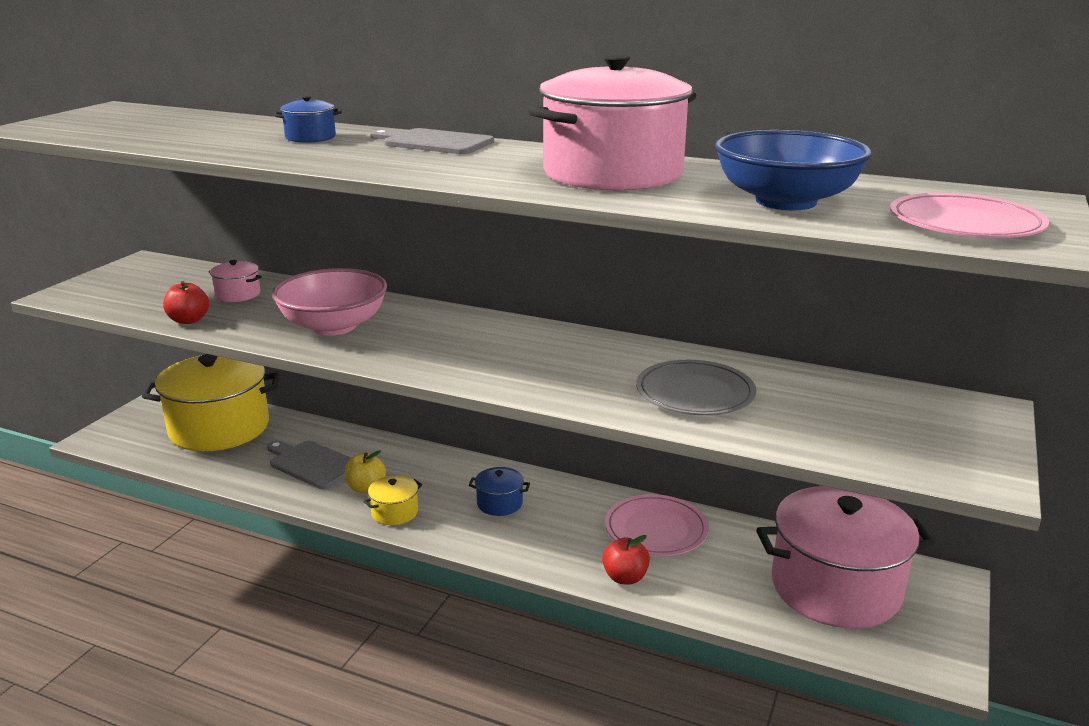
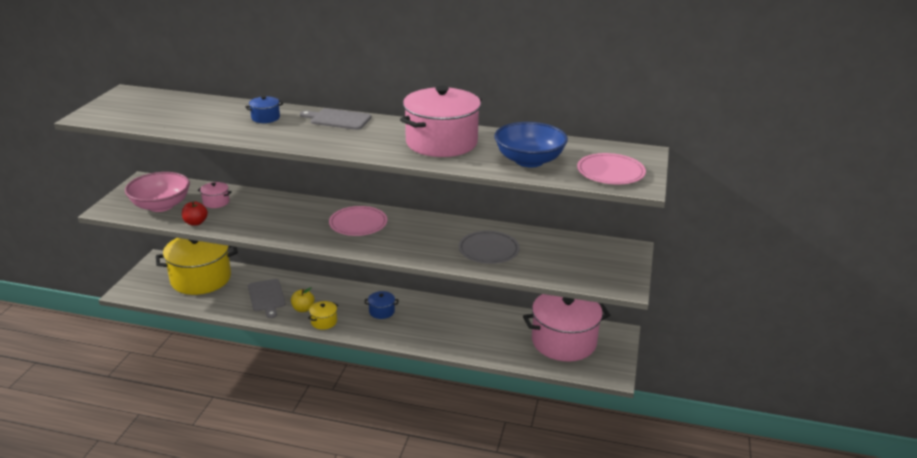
camera: 10 degrees left, 5 degrees up
grey cutting board [267,441,351,489] -> grey cutting board turned 135 degrees counterclockwise [248,279,286,318]
pink bowl [272,268,387,336] -> pink bowl moved to [125,172,190,212]
red apple [602,535,650,584] -> none
pink plate [605,494,709,556] -> pink plate moved to [329,206,387,236]

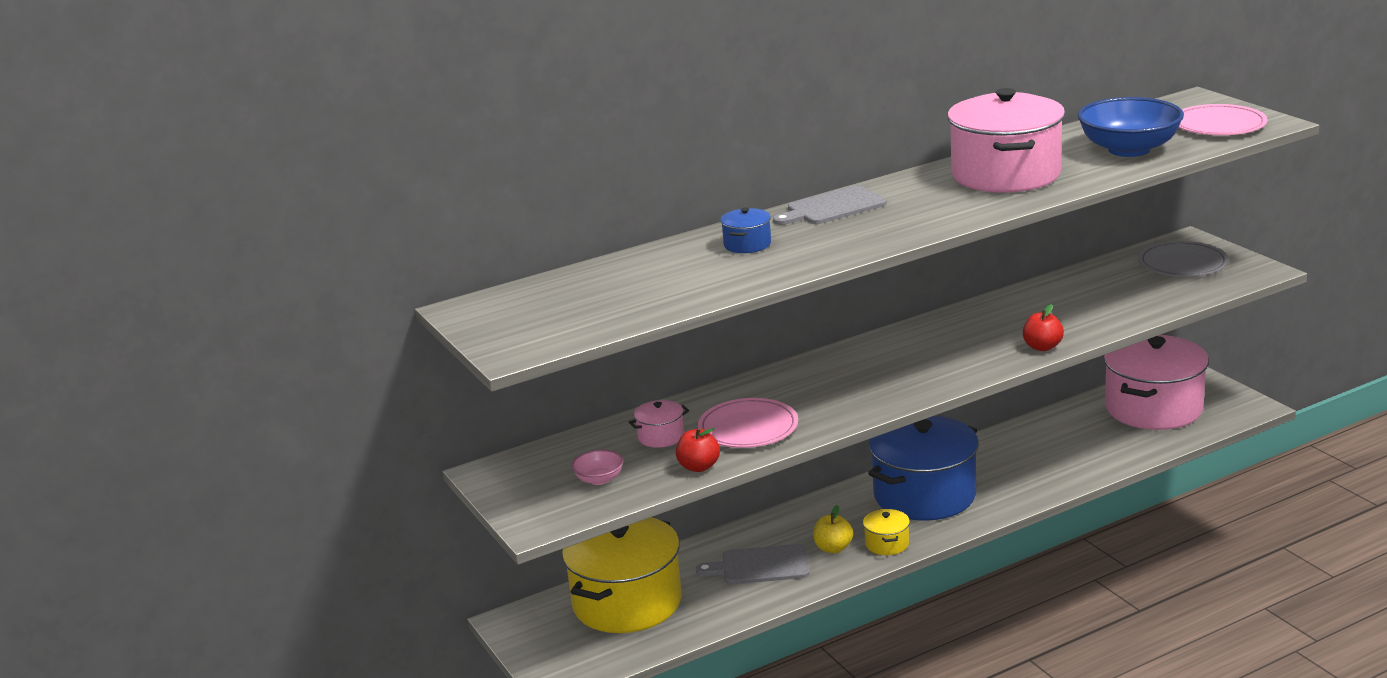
camera: 40 degrees left, 5 degrees down
pink bowl [125,172,190,212] -> pink bowl [571,450,624,485], size x0.46
grey cutting board [248,279,286,318] -> grey cutting board turned 150 degrees clockwise [696,544,810,584]
pink plate [329,206,387,236] -> pink plate moved to [698,398,798,448]
blue pot [364,291,399,319] -> blue pot [868,416,979,520], size x2.42
grey plate [458,231,520,264] -> grey plate moved to [1138,241,1229,277]
none -> red apple [1023,304,1064,351]

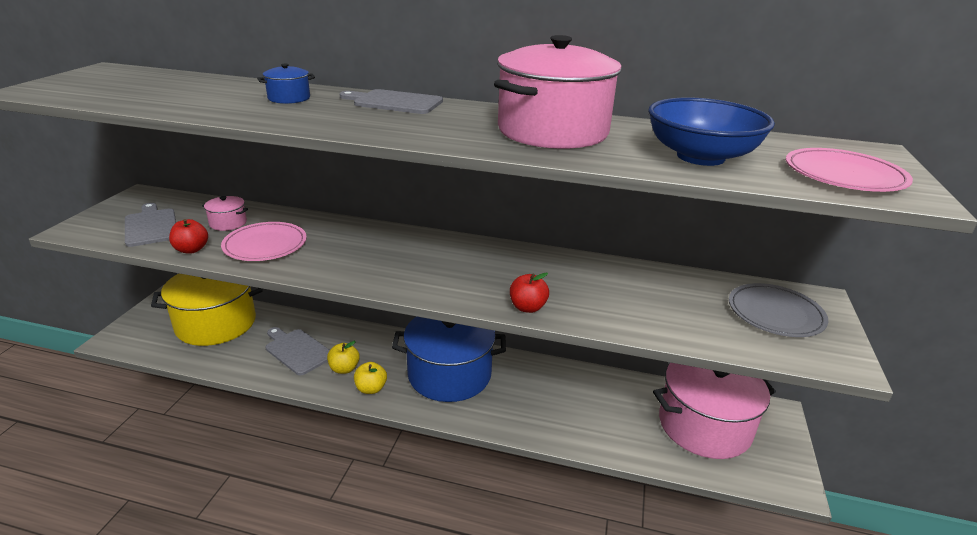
camera: 40 degrees right, 5 degrees up
pink bowl [571,450,624,485] -> grey cutting board [125,203,176,247]
yellow pot [863,509,910,555] -> yellow apple [354,362,387,394]

